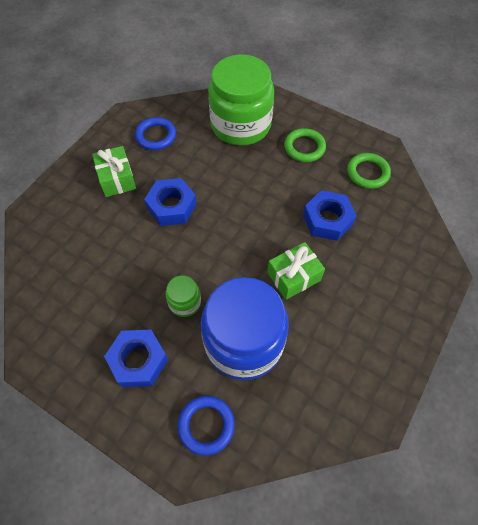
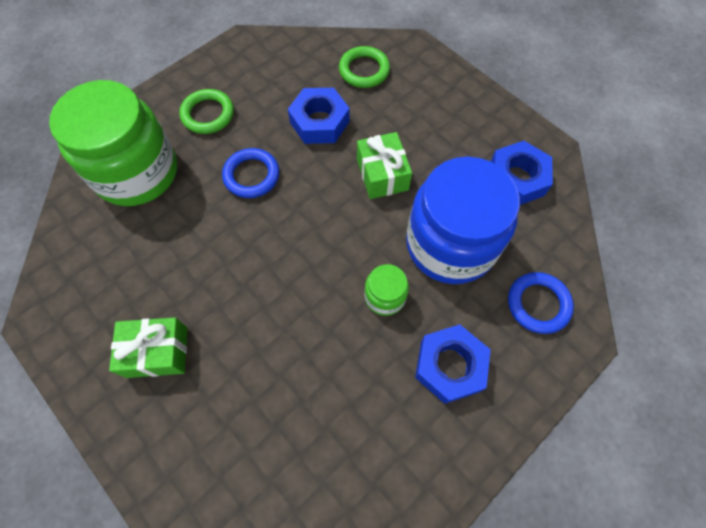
camera: 75 degrees left, 5 degrees up
blue ring [135,117,176,150] -> blue ring moved to [222,148,279,198]
blue nut [144,178,197,226] -> blue nut moved to [491,141,553,205]
green ring [347,153,391,189] -> green ring moved to [339,46,390,88]

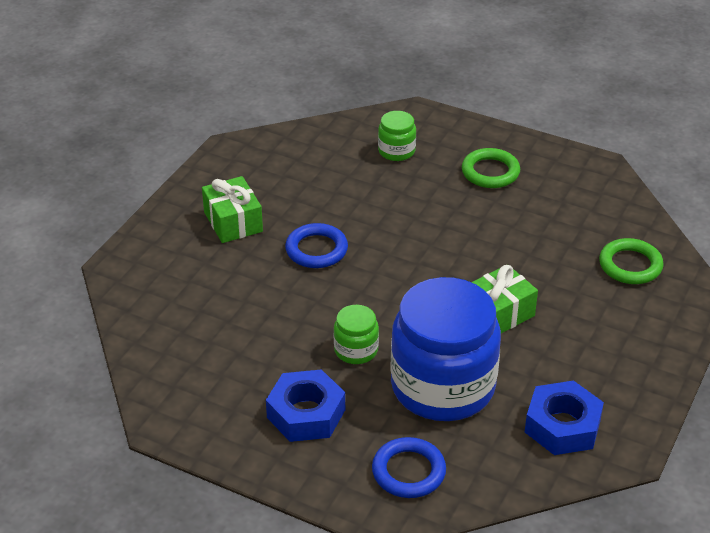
camera: 70 degrees right, 25 degrees down
green jar [49,80,177,206] -> green jar [378,111,416,161], size x0.43
blue ring [222,148,279,198] -> blue ring moved to [285,223,348,268]
blue nut [288,88,350,144] -> none

